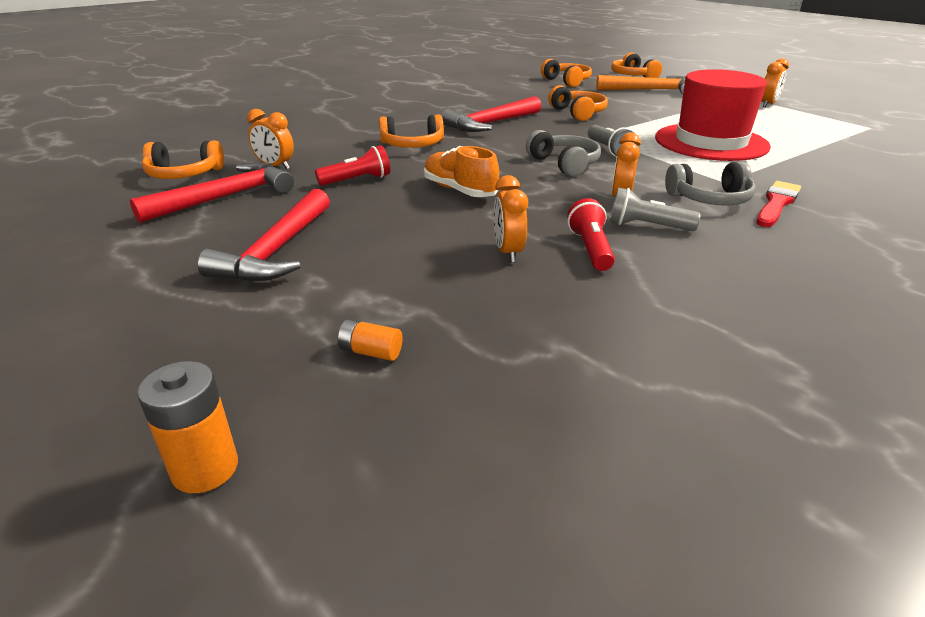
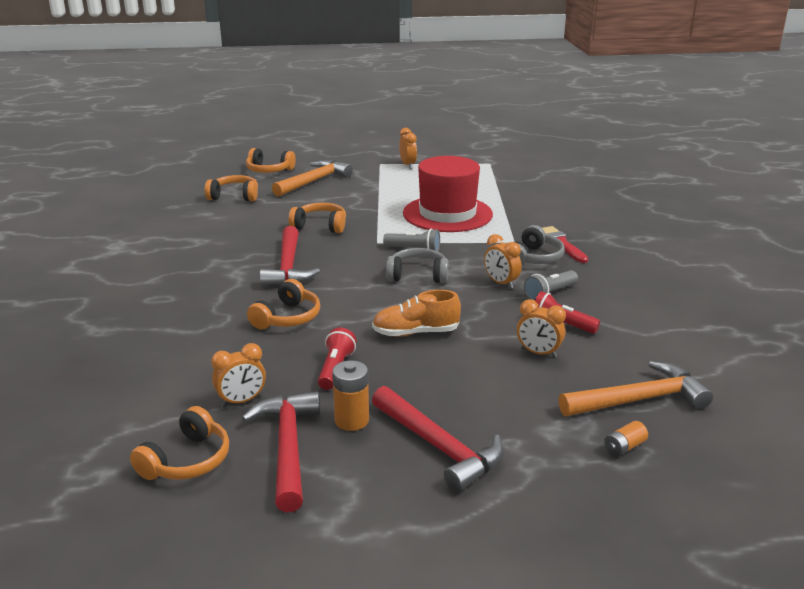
camera: 55 degrees left, 5 degrees down
orange battery [137,361,238,493] -> orange battery moved to [332,360,369,431]
none -> orange hammer [559,361,713,416]

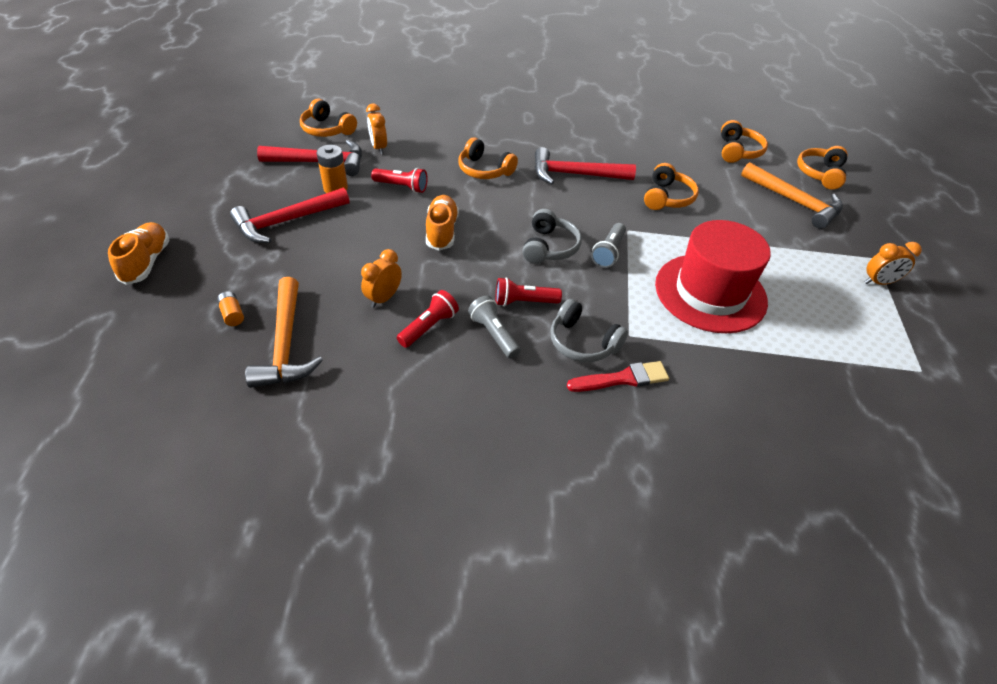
camera: 95 degrees right, 20 degrees up
orange clock [484,234,522,289] -> red flashlight [496,277,562,307]
none -> orange shoe [108,222,170,285]

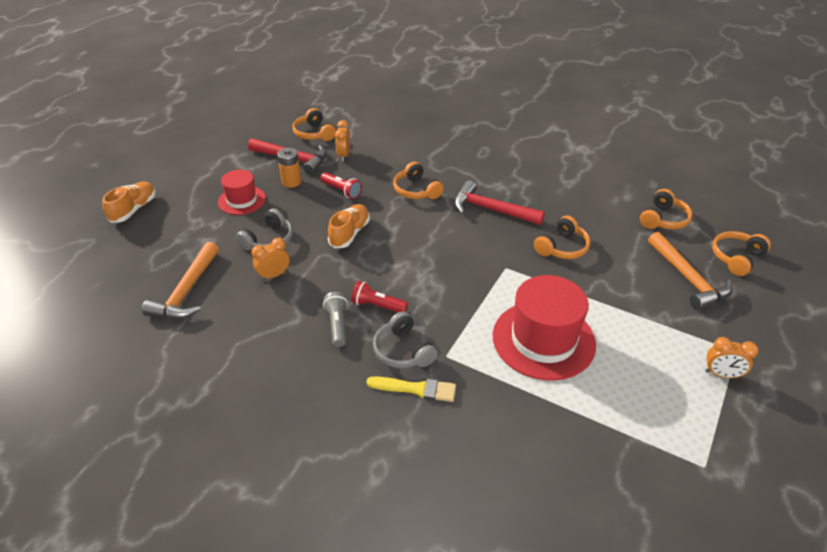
camera: 25 degrees right, 5 degrees down
orange battery [217,291,244,326] -> none
red hammer [230,187,349,243] -> red hat [218,170,266,215]
red flashlight [397,290,459,348] -> none
grey headphones [522,209,582,264] -> grey headphones moved to [236,208,293,250]
red brush [567,361,669,392] -> yellow brush [366,376,456,402]
grey flashlight [591,223,626,268] -> none

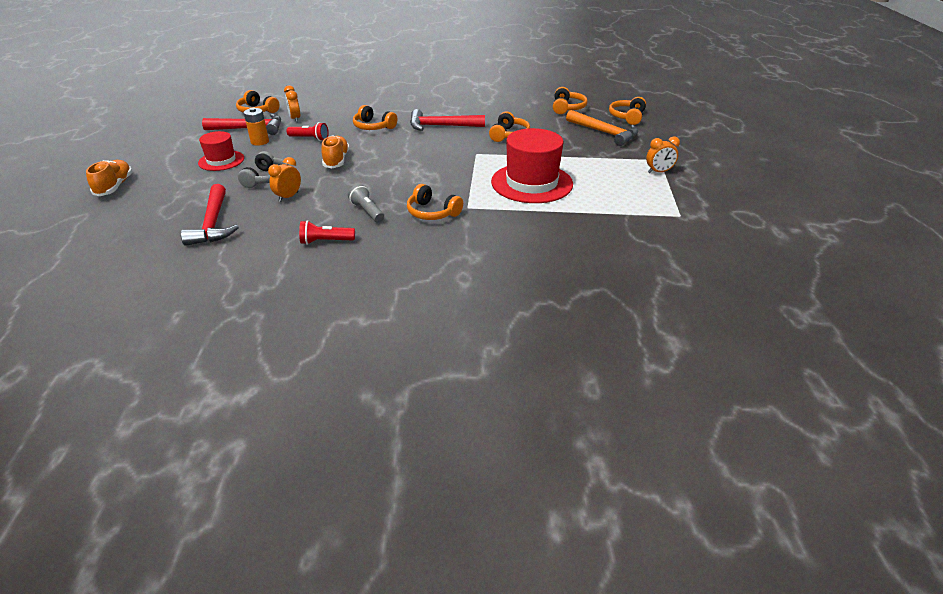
camera: 25 degrees left, 5 degrees down
orange hammer [142,242,219,319] -> red hammer [181,184,239,246]
red flashlight [351,281,408,312] -> red flashlight moved to [299,220,355,245]
yellow brush [366,376,456,402] -> none
grey headphones [373,311,438,368] -> orange headphones [407,184,463,220]

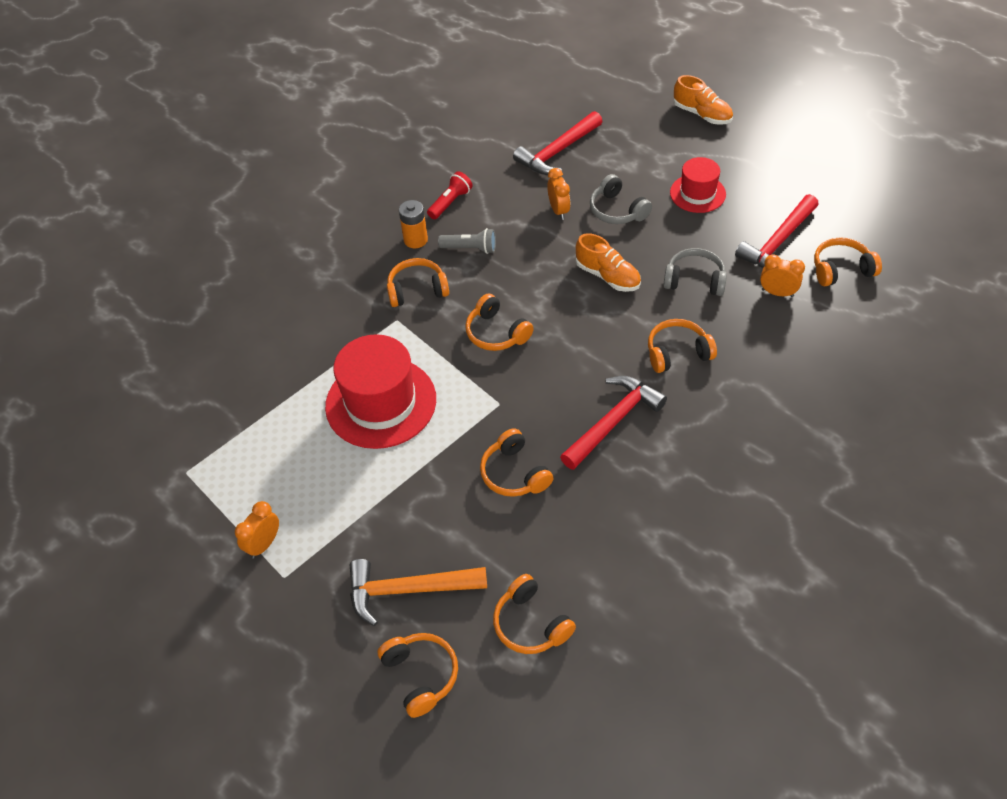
camera: 135 degrees right, 15 degrees up
red hammer [181,184,239,246] -> red hammer turned 75 degrees counterclockwise [513,111,603,175]
orange battery [244,108,269,146] -> orange battery moved to [399,200,428,248]
red flashlight [287,122,329,141] -> grey headphones [663,248,727,296]
none -> orange headphones [465,293,534,351]

